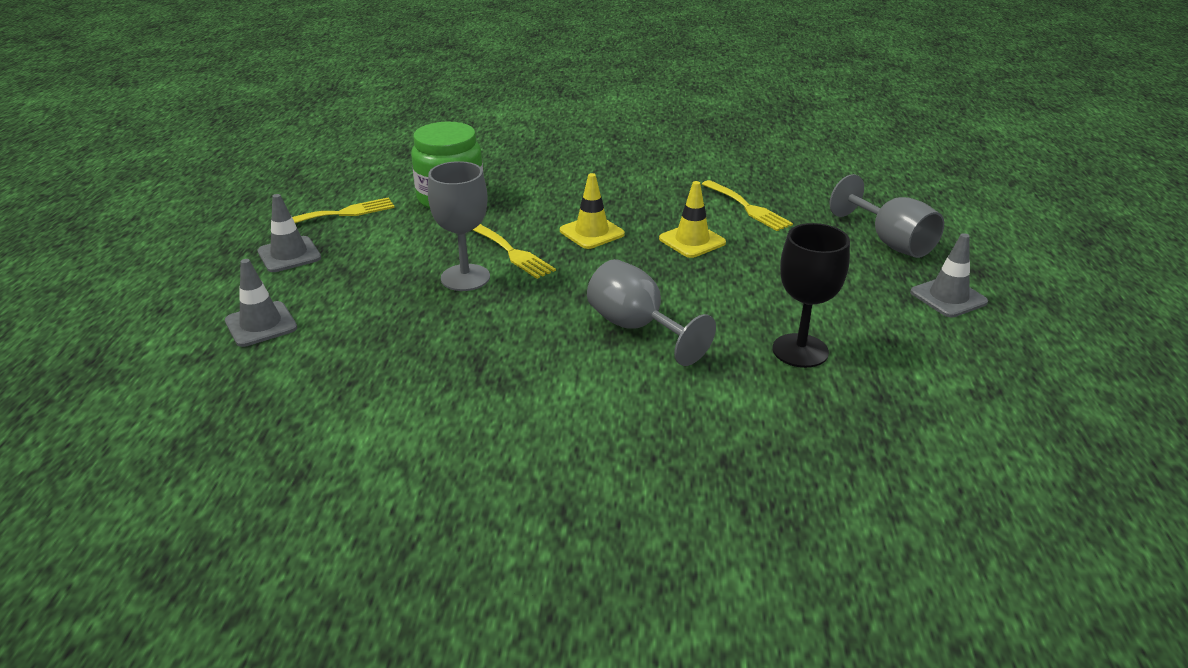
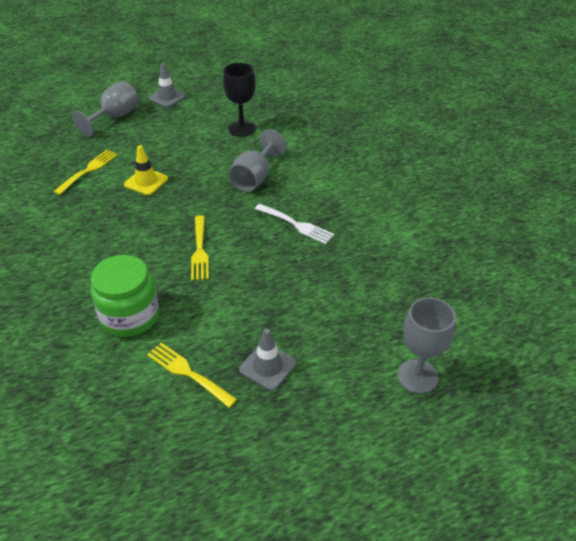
camera: 115 degrees left, 10 degrees up
grey traffic cone [225,259,297,347] -> none
grey goblet [428,161,490,291] -> grey goblet moved to [397,297,456,394]
yellow fork [473,224,556,279] -> yellow fork turned 150 degrees clockwise [191,215,209,280]
yellow traffic cone [560,173,625,249] -> none
none -> white fork [255,204,334,244]

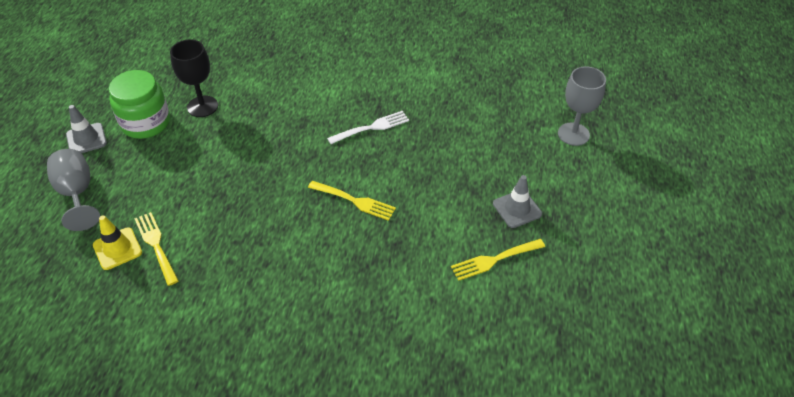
camera: 60 degrees left, 5 degrees up
green jar [91,255,159,337] -> green jar moved to [109,70,170,139]
yellow traffic cone [124,145,168,195] -> yellow traffic cone moved to [93,215,142,270]
grey goblet [228,129,287,192] -> none

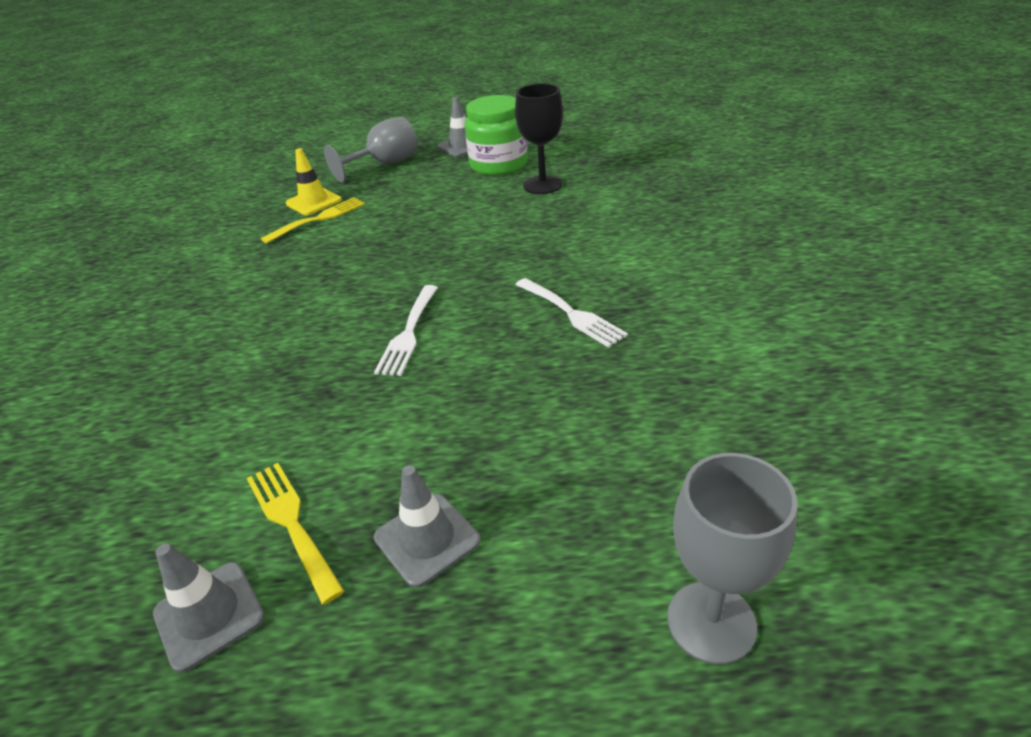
camera: 80 degrees right, 10 degrees down
yellow fork [308,181,396,221] -> white fork [374,285,438,376]
none -> grey traffic cone [153,544,265,673]

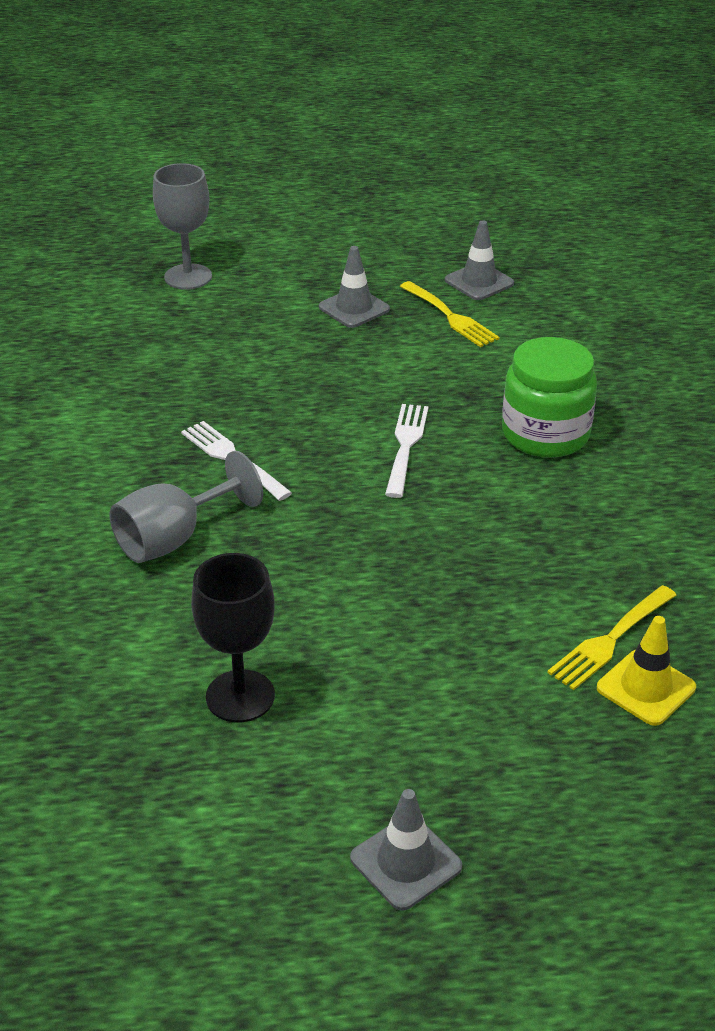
camera: 175 degrees right, 0 degrees up
grey goblet [324,117,418,182] -> grey goblet moved to [109,451,263,563]
green jar [464,95,528,176] -> green jar moved to [502,337,597,458]

